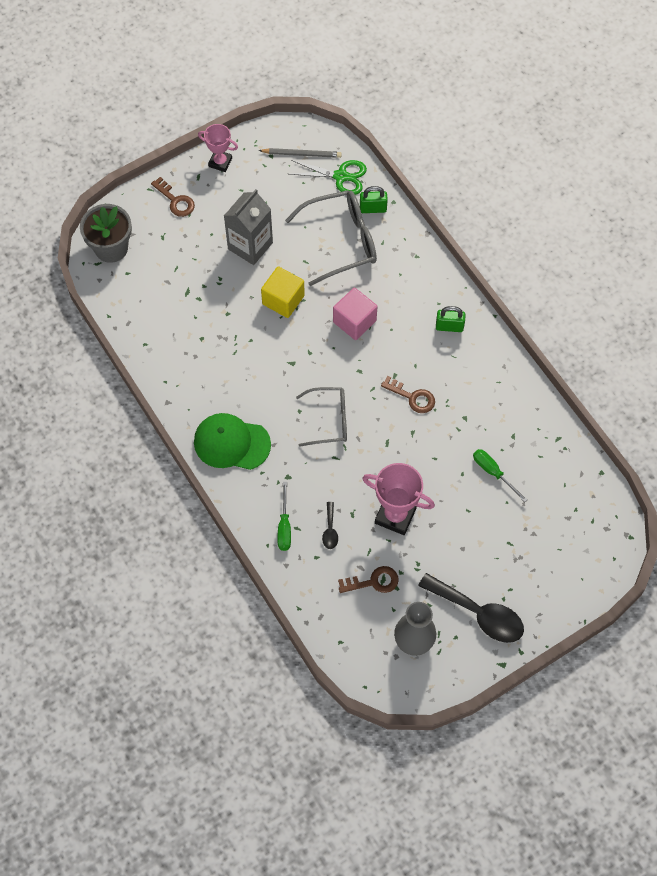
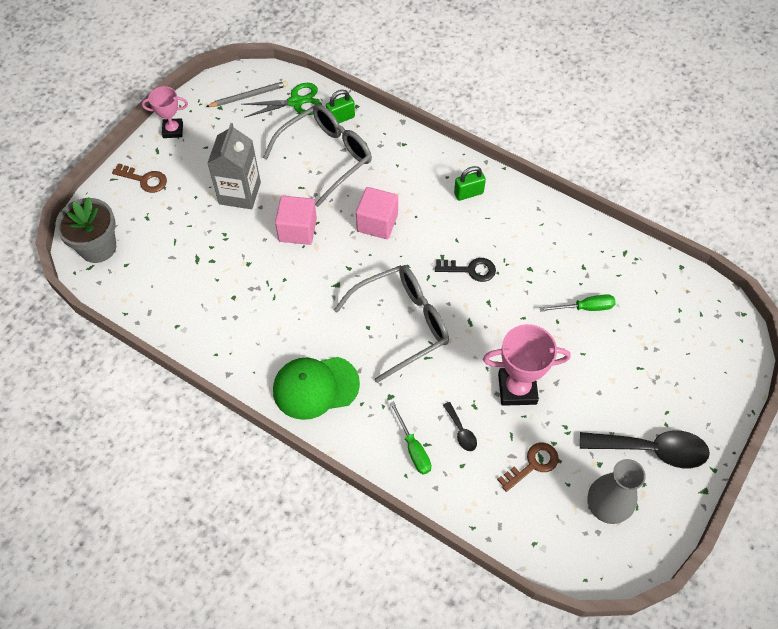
camera: 25 degrees left, 5 degrees down
yellow cube [261,266,305,318] -> pink cube [275,196,317,245]
grey glasses [296,387,347,447] -> grey glasses [334,265,449,383], size x1.54
brown key [381,376,435,413] -> black key [435,258,496,282]
green screwdriver [473,449,528,502] -> green screwdriver turned 150 degrees clockwise [540,294,616,312]

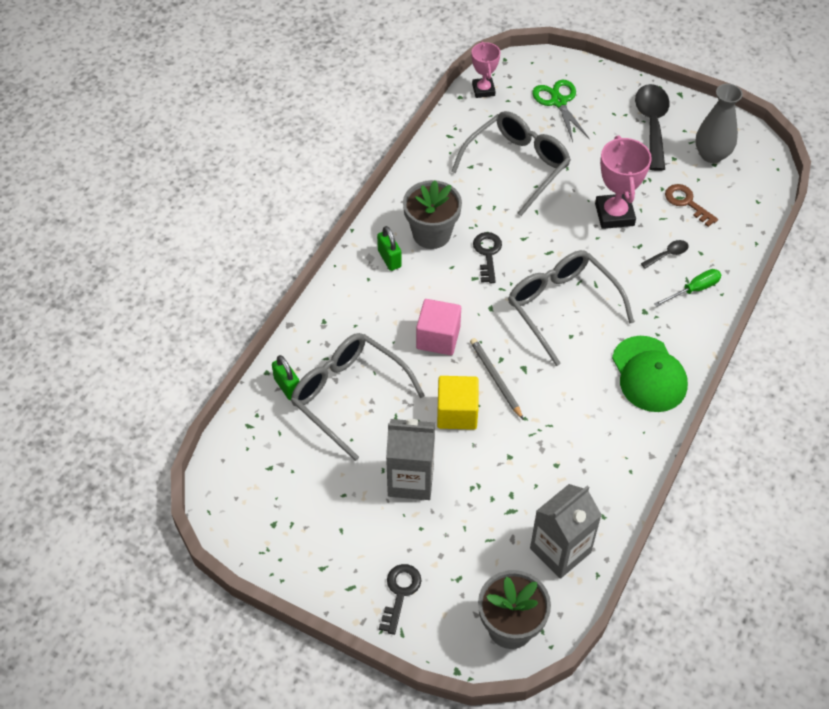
camera: 95 degrees left, 5 degrees down
brown key [112,163,167,193] -> black key [379,564,421,635]
pink trophy [142,86,188,138] -> pink trophy moved to [472,41,500,98]
grey pencil [206,81,288,107] -> grey pencil moved to [470,338,523,419]
green scissors [241,83,322,118] -> green scissors moved to [532,80,590,142]
pink cube [275,196,317,245] -> yellow cube [437,376,479,430]
green screwdriver [540,294,616,312] -> grey glasses [451,111,571,216]
none -> grey flower pot [403,180,462,249]
none -> grey carton [530,484,602,579]

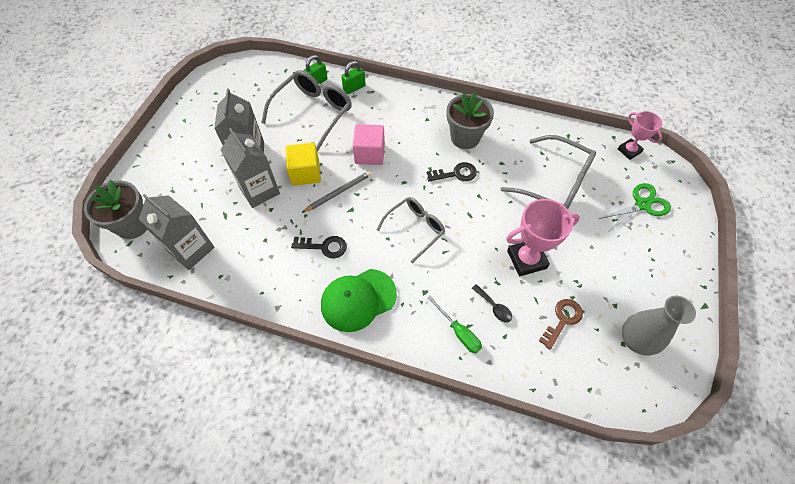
camera: 80 degrees right, 5 degrees up
green padlock [377,226,402,271] -> green padlock moved to [341,61,366,94]
black key [379,564,421,635] -> black key moved to [291,236,347,258]
pink trophy [472,41,500,98] -> pink trophy turned 75 degrees clockwise [618,111,662,160]
grey glasses [508,250,634,366] -> grey glasses [377,197,445,263], size x0.65
black spoon [635,84,670,171] -> none
none -> grey carton [221,128,280,208]

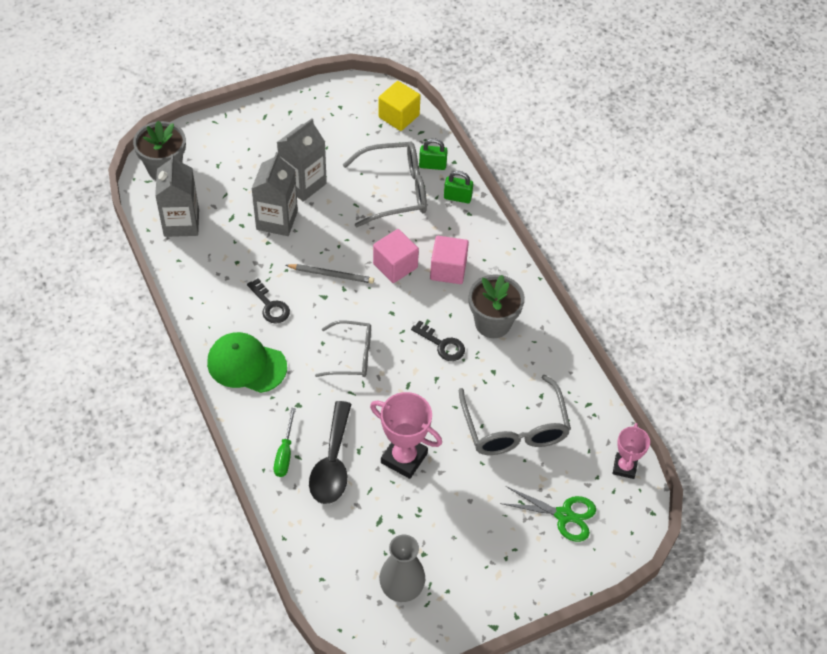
camera: 45 degrees right, 5 degrees down
yellow cube [285,143,321,186] -> yellow cube moved to [378,81,421,131]
black spoon [472,284,512,323] -> black spoon [309,401,351,504], size x2.19
brown key [539,299,583,350] -> none
none -> pink cube [430,236,469,284]

